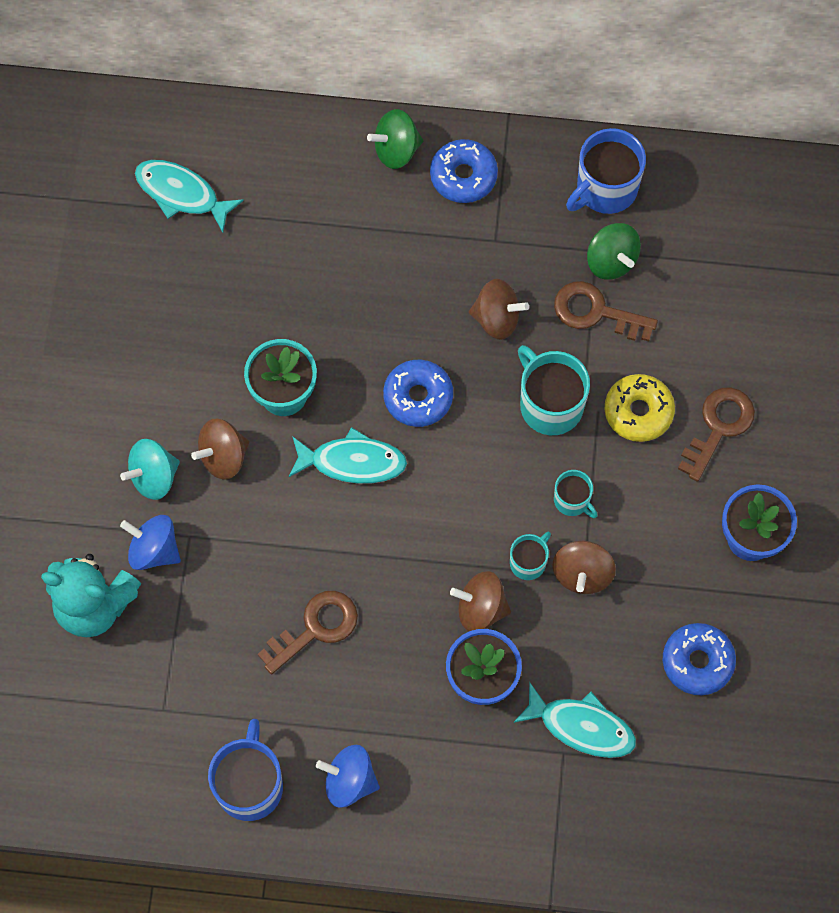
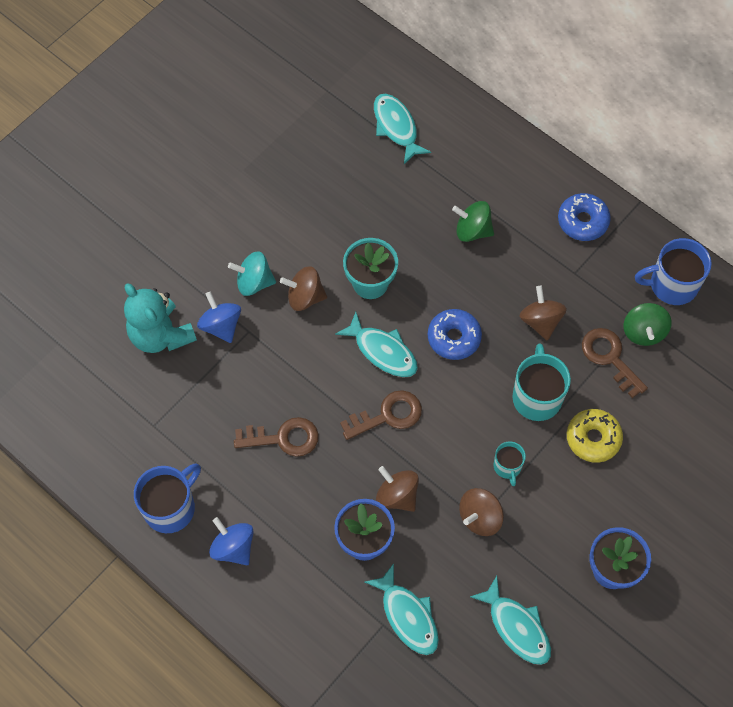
camera: 35 degrees right, 5 degrees down
green spinning top [367,109,423,169] -> green spinning top moved to [452,201,494,242]
brown spinning top [469,279,529,340] -> brown spinning top turned 150 degrees counterclockwise [520,286,567,340]
turquoise mug [510,532,551,580] -> none
blue donut [663,623,736,695] -> turquoise fish [470,576,551,665]
brown key [678,387,755,482] -> brown key moved to [340,390,422,440]

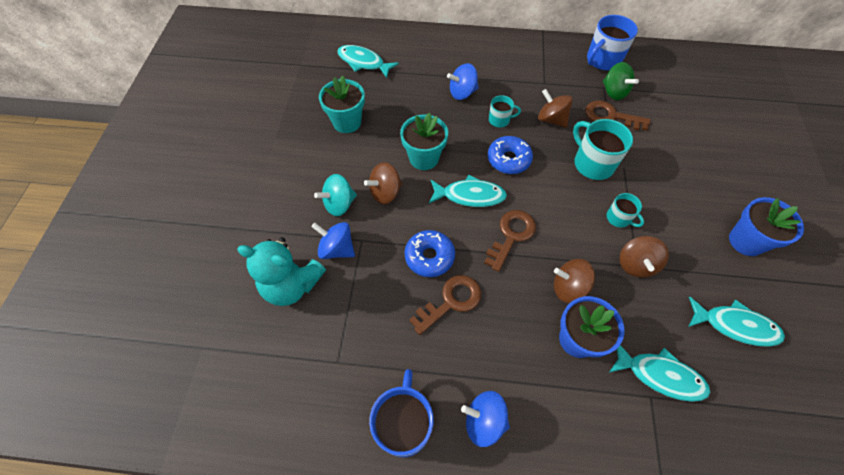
camera: 35 degrees left, 5 degrees down
green spinning top [452,201,494,242] -> blue spinning top [447,63,479,100]
blue donut [558,193,611,241] -> blue donut moved to [404,230,455,277]
yellow donut [567,409,623,463] -> none
none -> turquoise flower pot [319,76,365,133]
none -> turquoise mug [489,95,521,127]

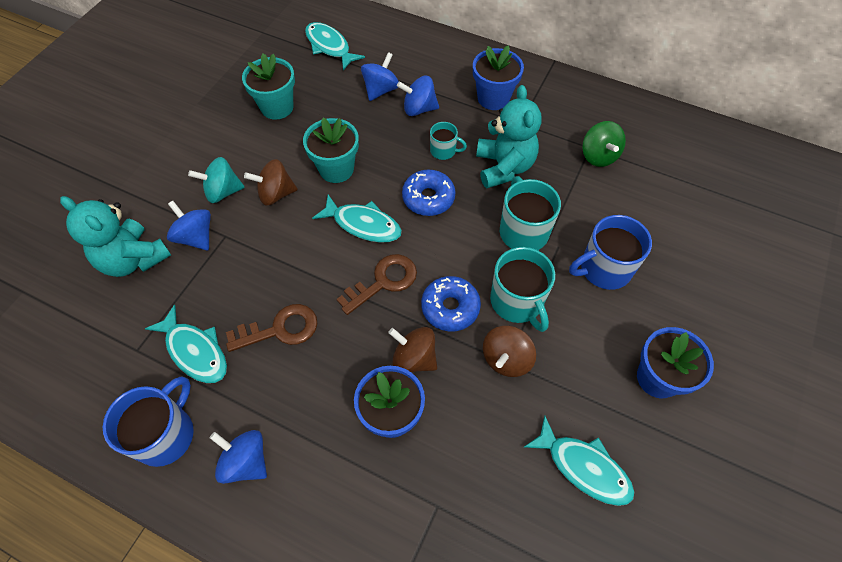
camera: 20 degrees right, 0 degrees up
blue donut [404,230,455,277] -> blue donut moved to [421,276,481,331]
brown spinning top [538,89,573,128] -> turquoise teddy bear [476,85,542,188]
brown key [585,100,651,131] -> none
blue mug [587,15,638,70] -> blue mug moved to [569,215,652,290]
turquoise mug [607,193,644,228] -> turquoise mug [490,247,555,332], size x1.79
turquoise fish [609,345,710,402] -> turquoise fish moved to [145,304,227,383]
none -> blue spinning top [361,52,399,101]
none -> blue flower pot [473,45,524,110]

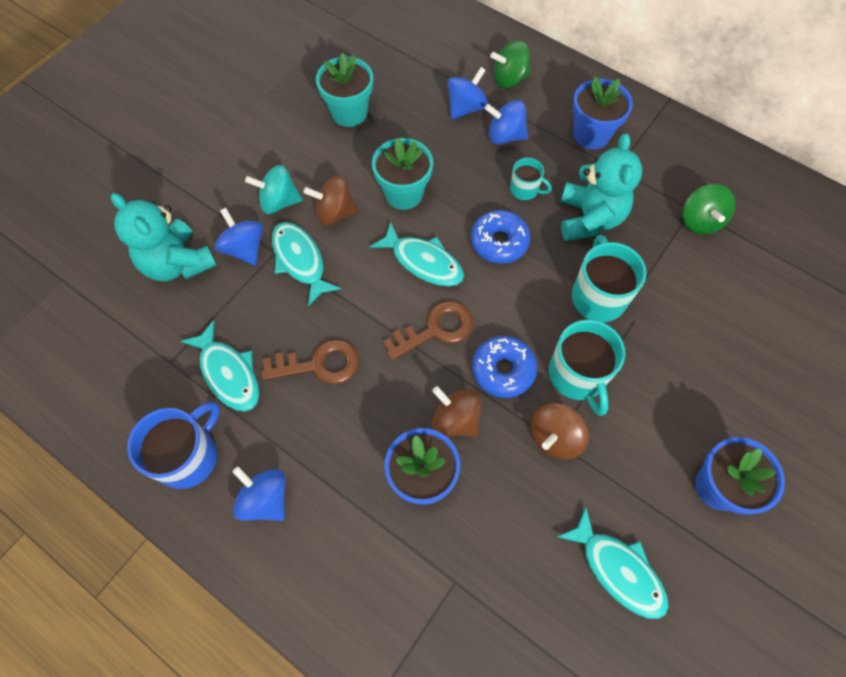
camera: 10 degrees right, 5 degrees up
turquoise fish [305,22,365,70] -> turquoise fish moved to [272,222,341,307]
blue mug [569,215,652,290] -> none
none -> green spinning top [490,40,531,88]

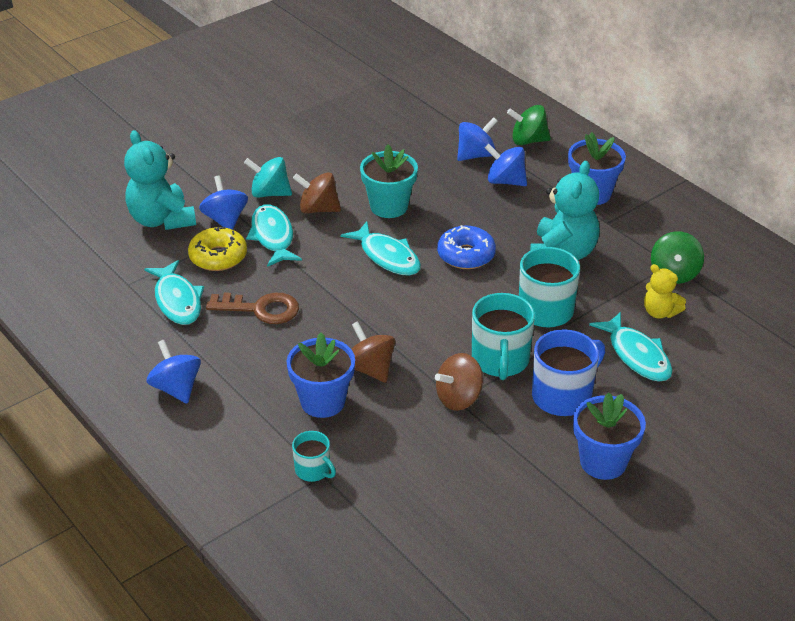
camera: 15 degrees right, 25 degrees down
blue mug [127,402,220,489] -> blue mug moved to [532,329,605,416]
turquoise flower pot [316,53,373,127] -> none
brown key [383,301,473,360] -> none
blue donut [472,336,538,398] -> none
turquoise mug [510,158,552,200] -> turquoise mug moved to [292,431,336,482]
turquoise fish [557,507,668,619] -> turquoise fish moved to [589,312,672,382]
none -> yellow donut [188,227,247,271]
none -> yellow teddy bear [644,264,686,319]

